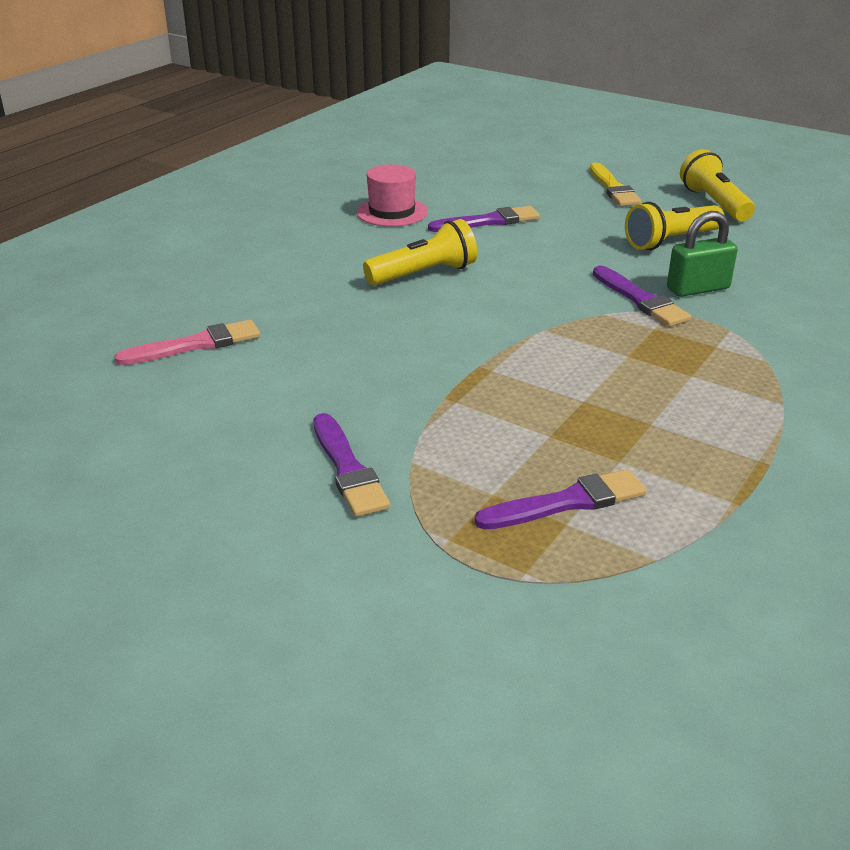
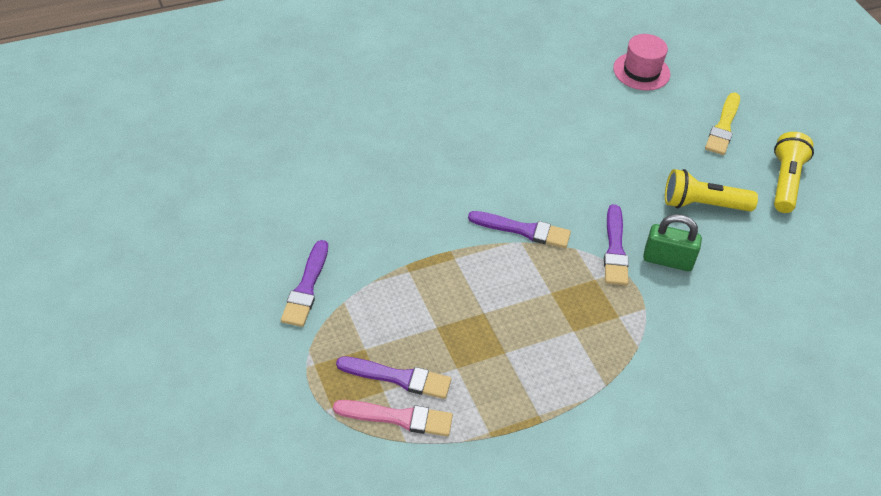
camera: 30 degrees right, 15 degrees up
pink brush [114,320,260,365] -> pink brush moved to [333,400,453,436]
pink hat [356,164,428,227] -> pink hat moved to [613,34,670,91]
yellow flashlight [363,219,477,285] -> none
purple brush [428,206,540,232] -> purple brush moved to [468,211,571,248]

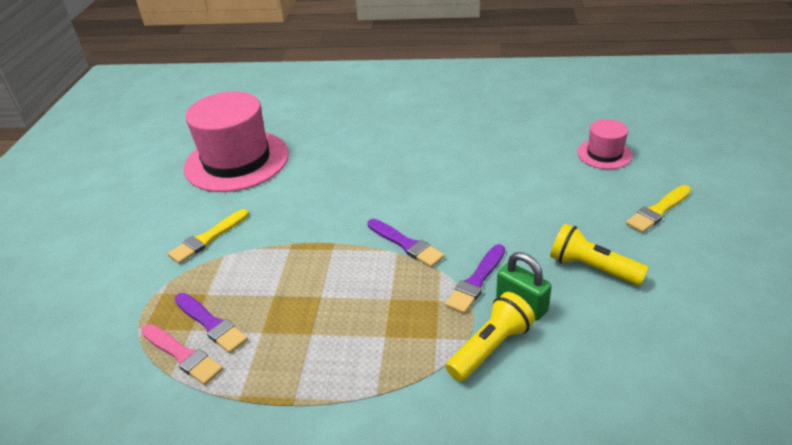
camera: 35 degrees right, 10 degrees down
purple brush [281,240,328,327] -> yellow brush [168,209,249,264]
yellow flashlight [774,132,814,213] -> yellow flashlight moved to [446,292,535,382]
none -> pink hat [184,91,289,192]

